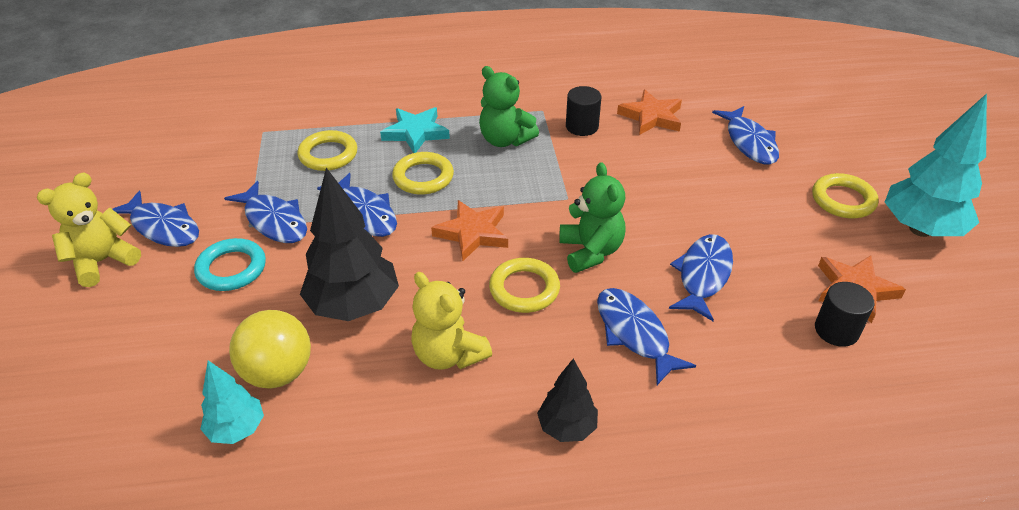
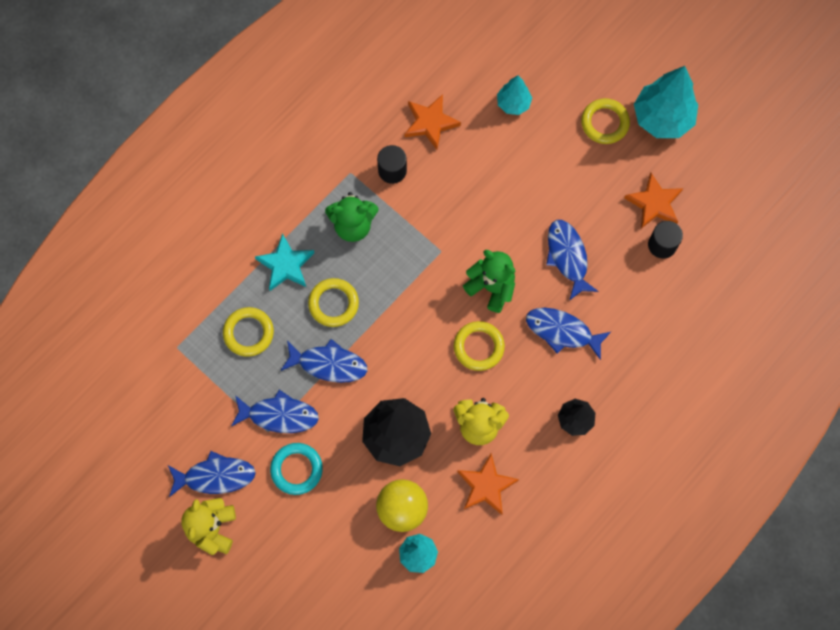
camera: 40 degrees left, 30 degrees up
orange star [431,200,508,261] -> orange star moved to [457,454,519,515]
blue fish [712,106,779,165] -> turquoise tree [497,75,532,115]

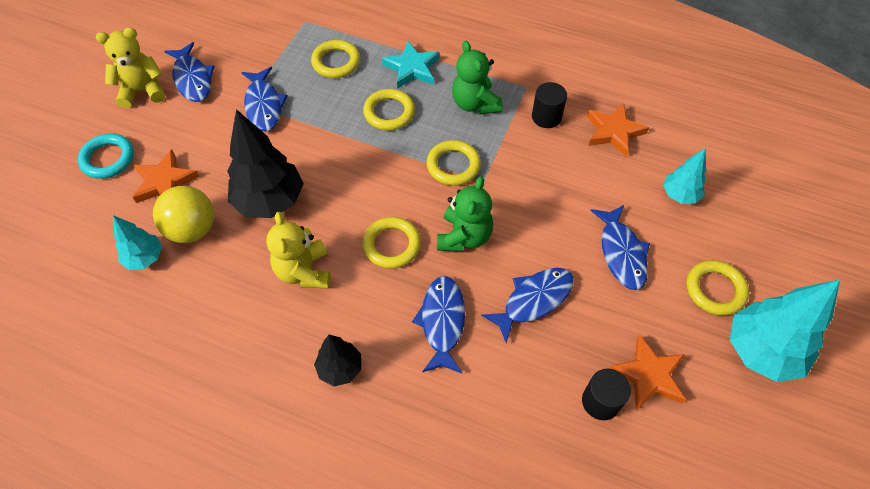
camera: 70 degrees right, 15 degrees down
turquoise ring [270,443,323,495] -> turquoise ring moved to [78,134,134,179]
blue fish [281,339,368,383] -> blue fish moved to [590,205,650,290]
orange star [457,454,519,515] -> orange star moved to [133,150,199,203]
none -> yellow ring [426,140,481,186]

